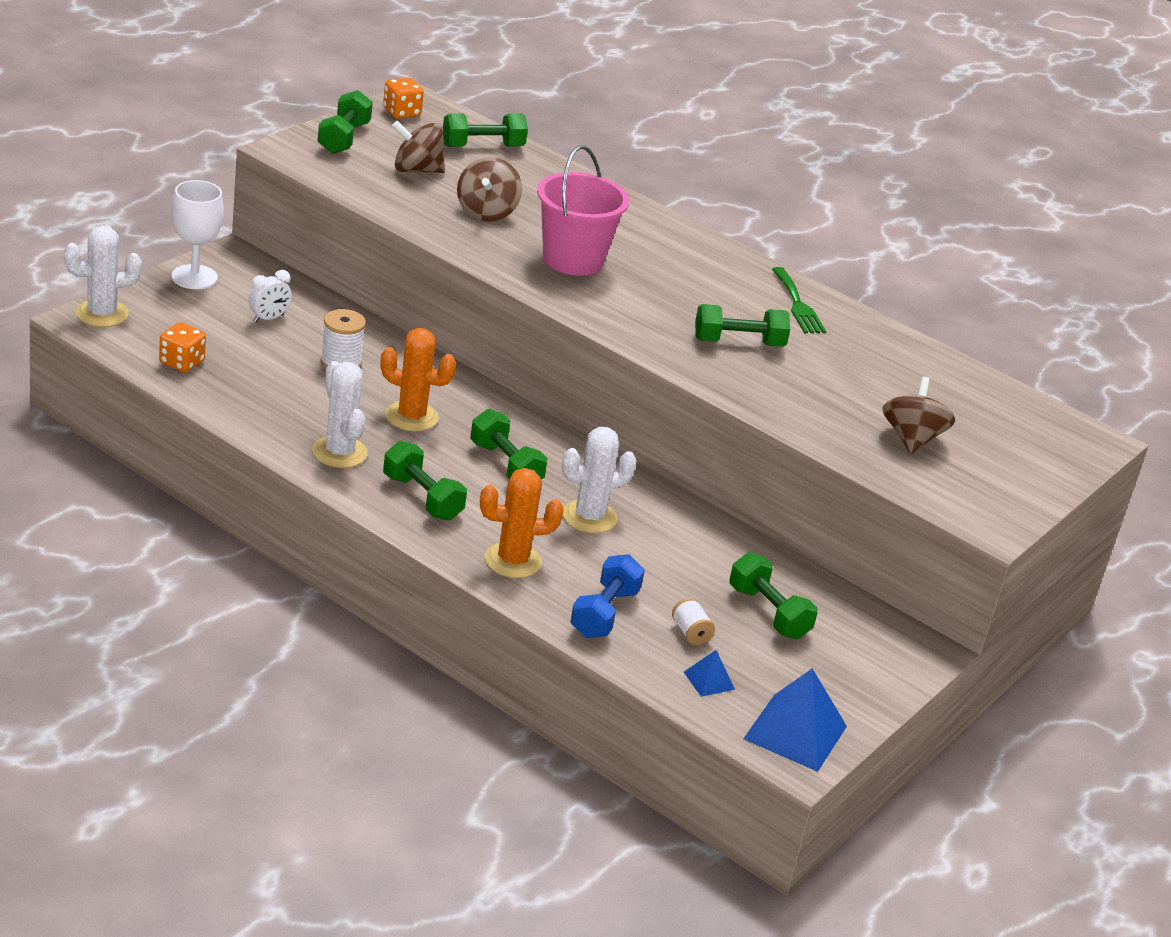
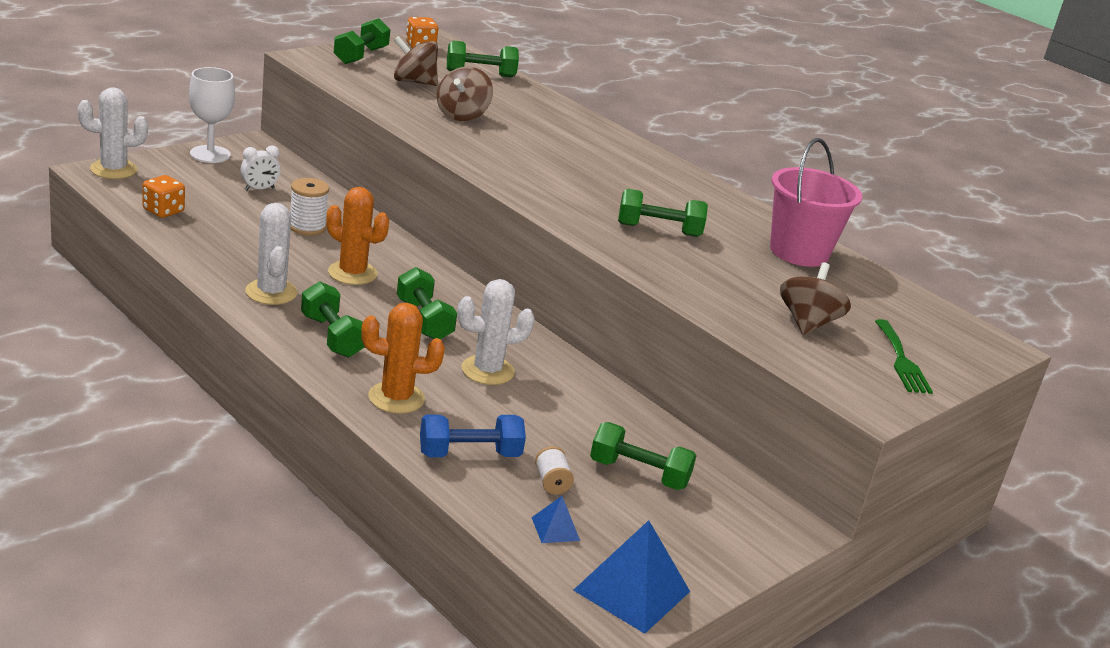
camera: 10 degrees right, 5 degrees down
pink bucket [537,145,630,276] -> pink bucket moved to [770,138,862,267]
blue dumbbell [570,554,645,638] -> blue dumbbell turned 45 degrees clockwise [420,415,526,457]
green dumbbell [729,552,818,639] -> green dumbbell turned 45 degrees counterclockwise [590,422,696,490]
green fork [772,267,826,333] -> green fork moved to [875,319,933,394]

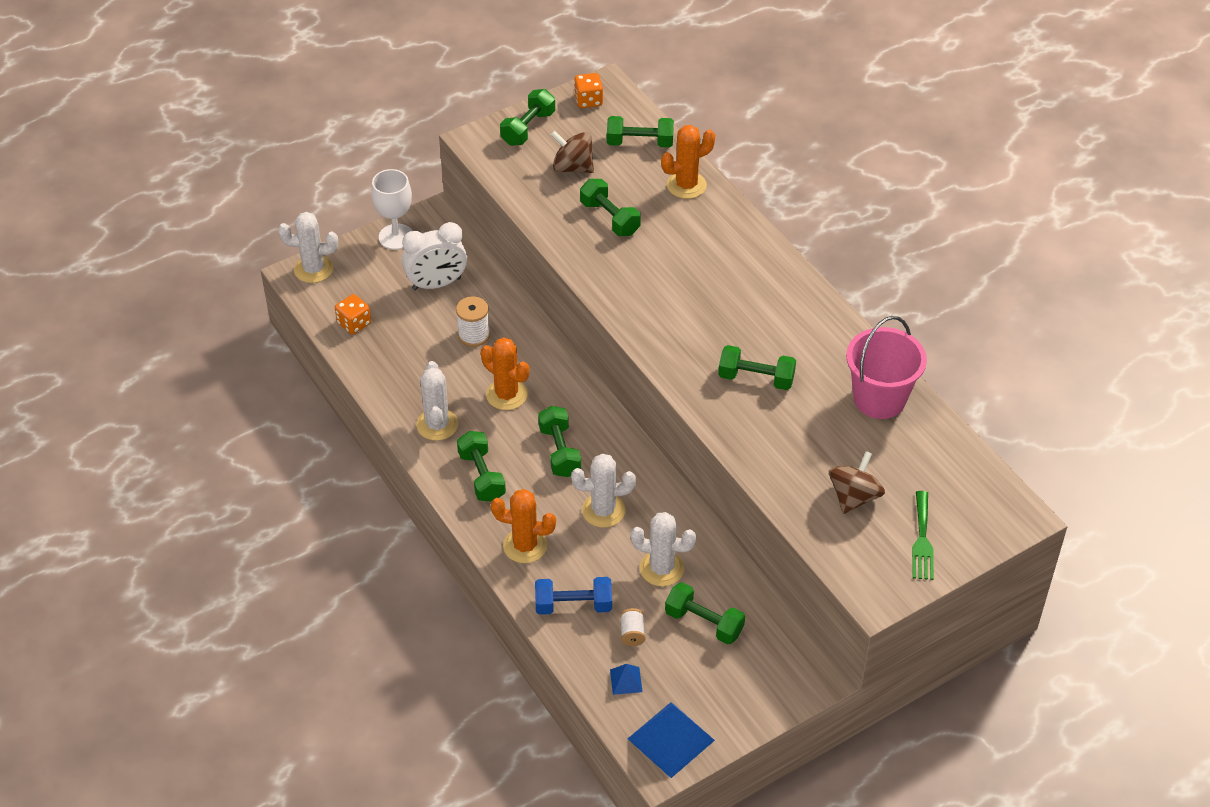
camera: 15 degrees right, 20 degrees up
white clock [240,146,281,190] -> white clock [402,222,467,290], size x1.87
brown spinning top [437,66,493,121] -> green dumbbell [580,179,641,236]
none -> white cactus [630,512,696,587]
none -> orange cactus [661,125,715,199]

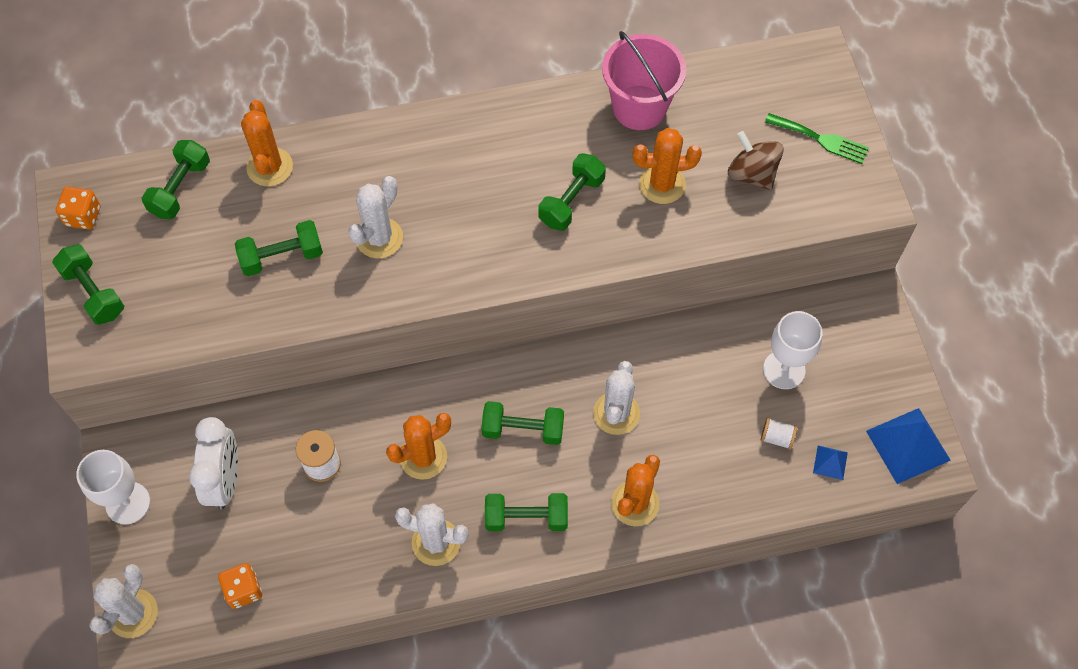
camera: 70 degrees left, 15 degrees up
blue dumbbell [535,577,612,615] -> none
brown spinning top [551,131,594,173] -> none
white cactus [630,512,696,587] -> white cactus moved to [348,176,403,258]
green dumbbell [665,582,745,645] -> white goblet [763,311,822,389]
none -> orange cactus [633,128,702,204]

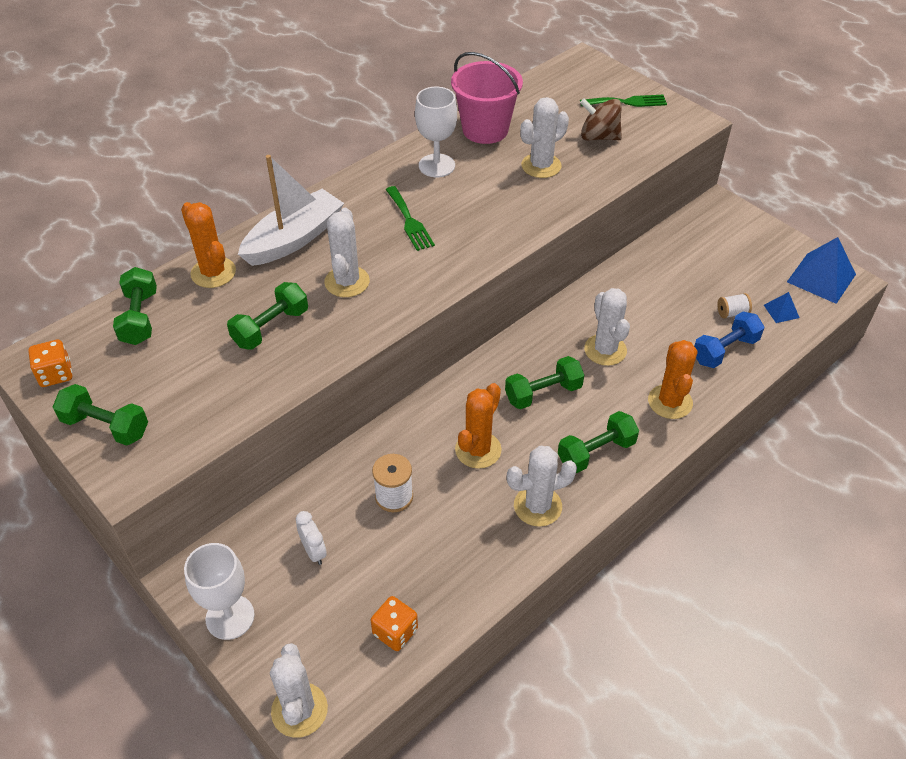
camera: 30 degrees left, 15 degrees down
white clock [189,417,238,509] -> white clock [296,511,327,565], size x0.54
green dumbbell [539,153,606,231] -> none
orange cactus [633,128,702,204] -> white cactus [520,97,569,178]
white goblet [763,311,822,389] -> white goblet moved to [415,87,457,177]
none -> white boat [238,155,344,266]
none -> green fork [385,186,435,251]
none -> blue dumbbell [694,312,764,368]

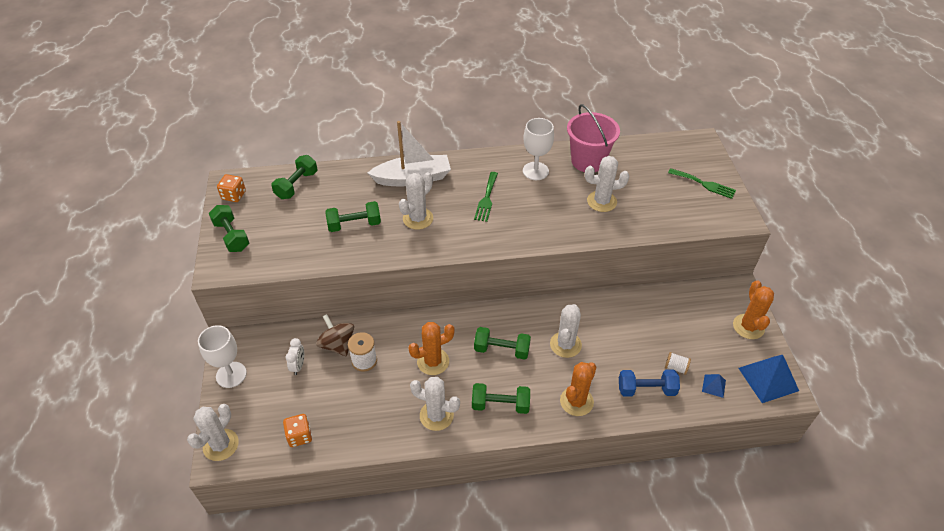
camera: 35 degrees right, 0 degrees up
orange cactus [181,202,236,288] -> orange cactus moved to [733,280,774,339]
brown spinning top [580,99,622,141] -> brown spinning top moved to [316,314,354,356]

